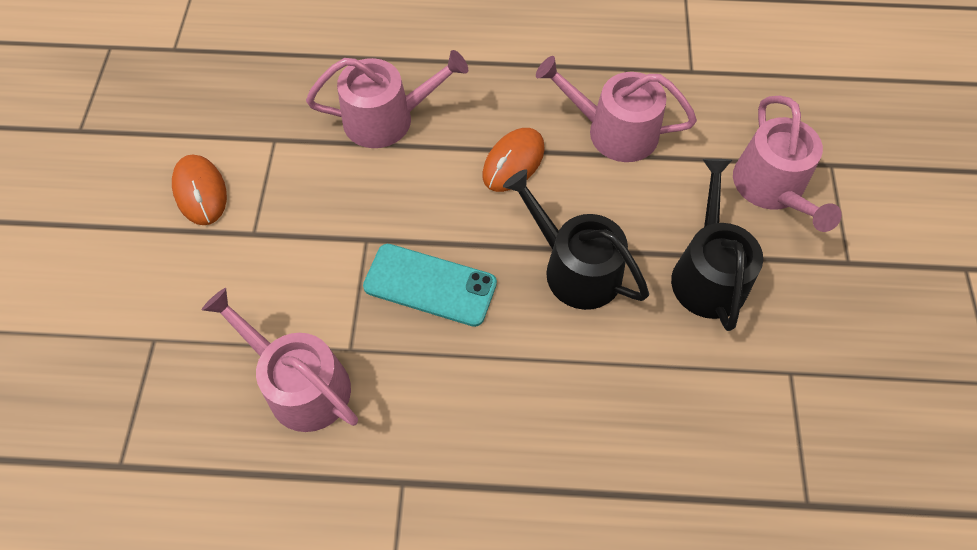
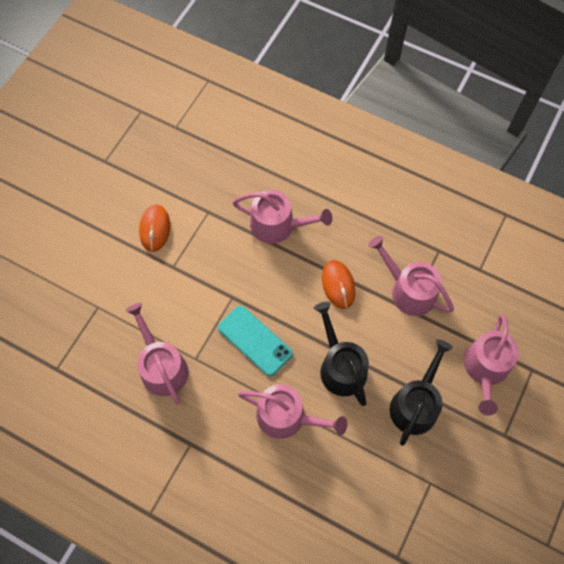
camera: 25 degrees right, 5 degrees up
orange mouse [482,128,545,192] -> orange mouse turned 75 degrees counterclockwise [322,260,356,309]
none -> pink watering can [238,384,347,439]

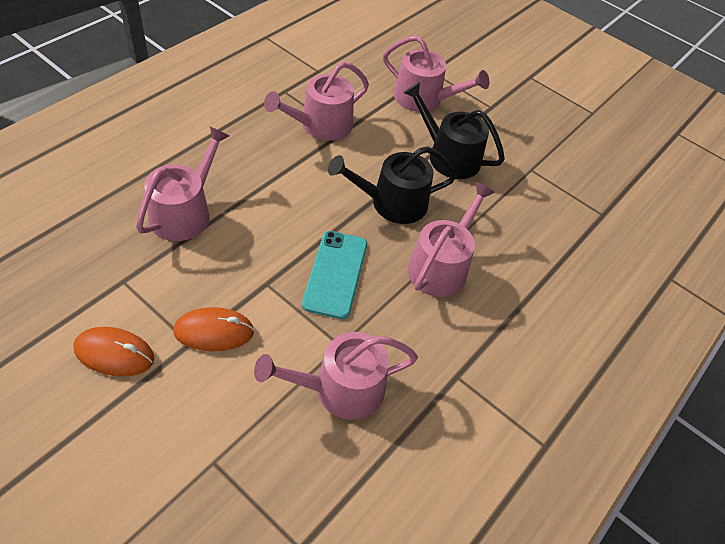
camera: 85 degrees left, 15 degrees down
turquoise phone [218,306,293,377] -> turquoise phone turned 45 degrees counterclockwise [302,231,367,319]
orange mouse [322,260,356,309] -> orange mouse moved to [173,307,254,351]

